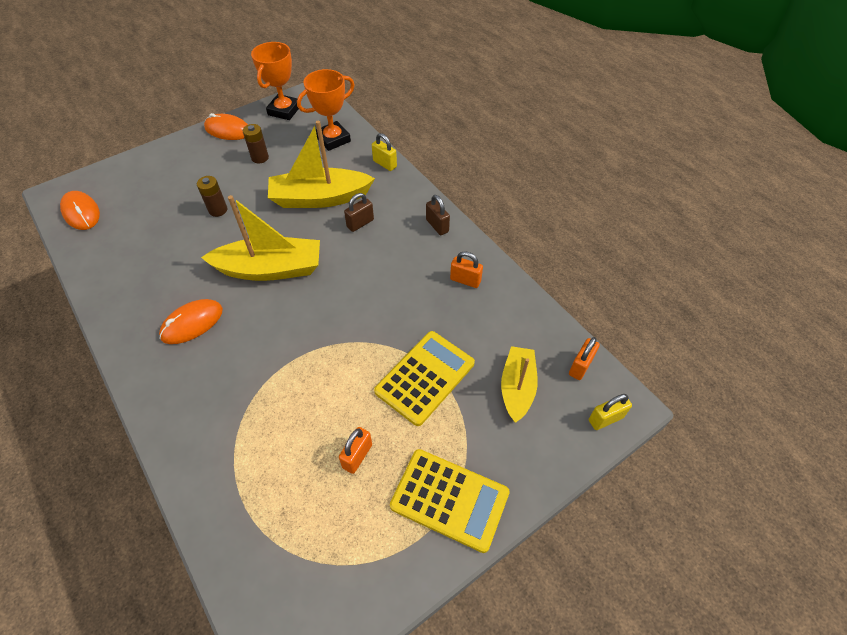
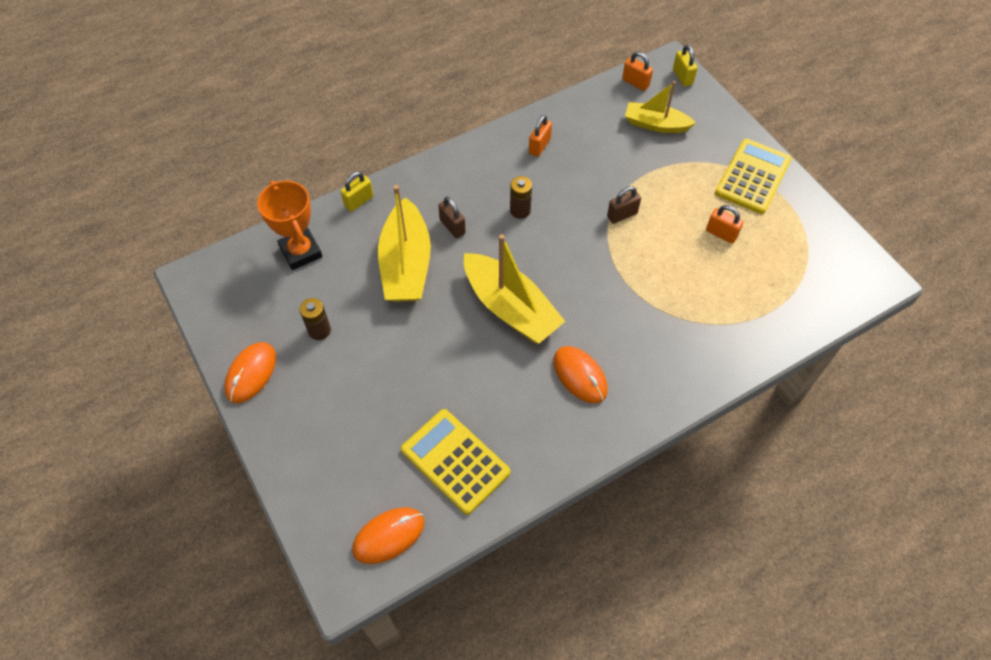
camera: 85 degrees left, 5 degrees up
brown battery [197,176,227,217] -> brown battery moved to [510,176,532,219]
yellow boat [201,195,320,281] -> yellow boat turned 135 degrees clockwise [464,234,565,344]
orange trophy [251,42,299,120] -> none
yellow calculator [374,331,475,426] -> yellow calculator moved to [401,409,510,515]
brown padlock [426,195,450,235] -> brown padlock moved to [607,186,641,224]

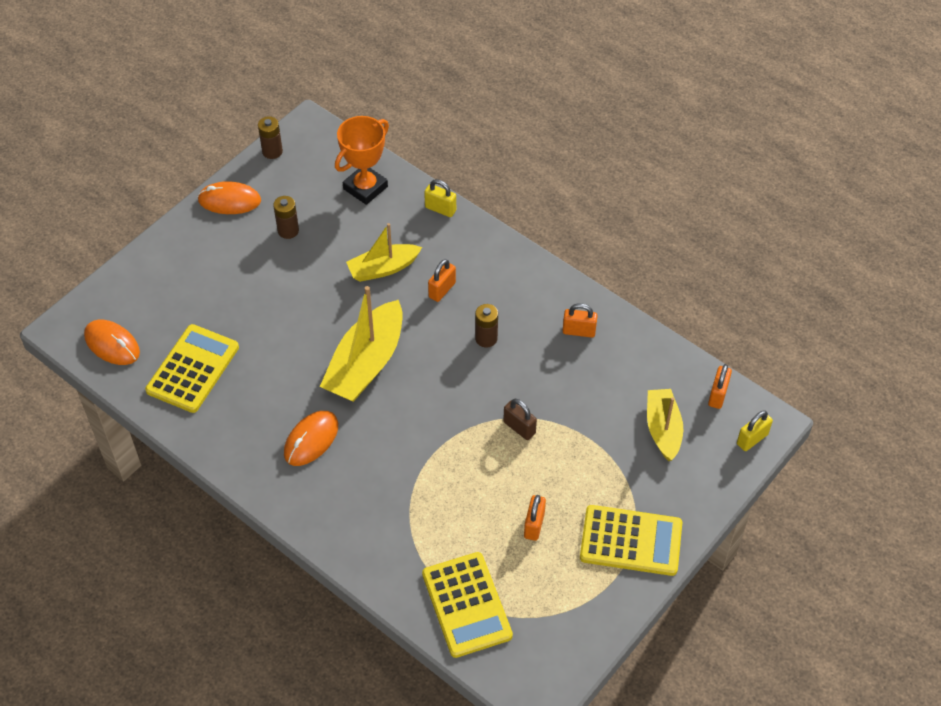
camera: 70 degrees right, 5 degrees down
yellow boat [378,185,431,302] -> yellow boat [346,223,422,282], size x0.63
brown padlock [438,197,466,238] -> orange padlock [428,259,456,302]
none -> brown battery [258,116,283,159]
none -> yellow calculator [422,552,513,658]

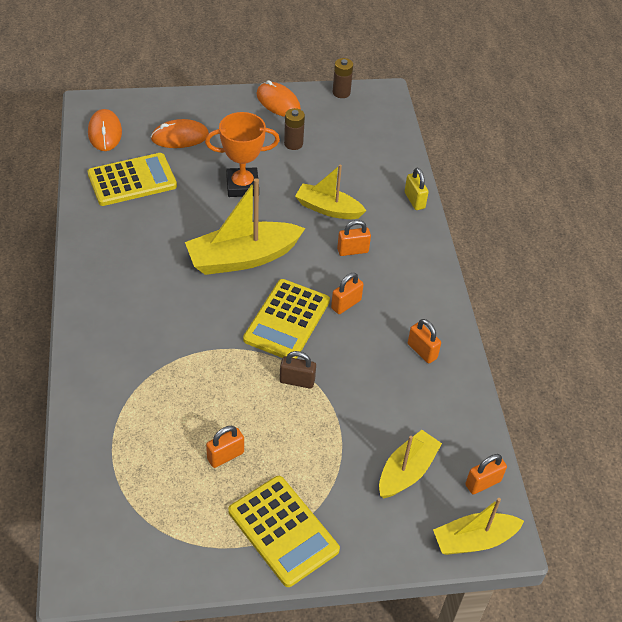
camera: 40 degrees right, 5 degrees down
orange mouse [284,411,338,466] -> orange mouse moved to [151,119,209,148]
orange trophy [335,116,389,205] -> orange trophy moved to [205,112,280,197]
yellow calculator [422,552,513,658] -> yellow calculator moved to [243,279,330,359]
brown battery [475,304,498,347] -> orange padlock [331,273,364,314]
brown padlock [503,399,537,440] -> brown padlock turned 75 degrees counterclockwise [280,351,316,389]
yellow padlock [737,410,773,451] -> yellow boat [433,498,524,555]

